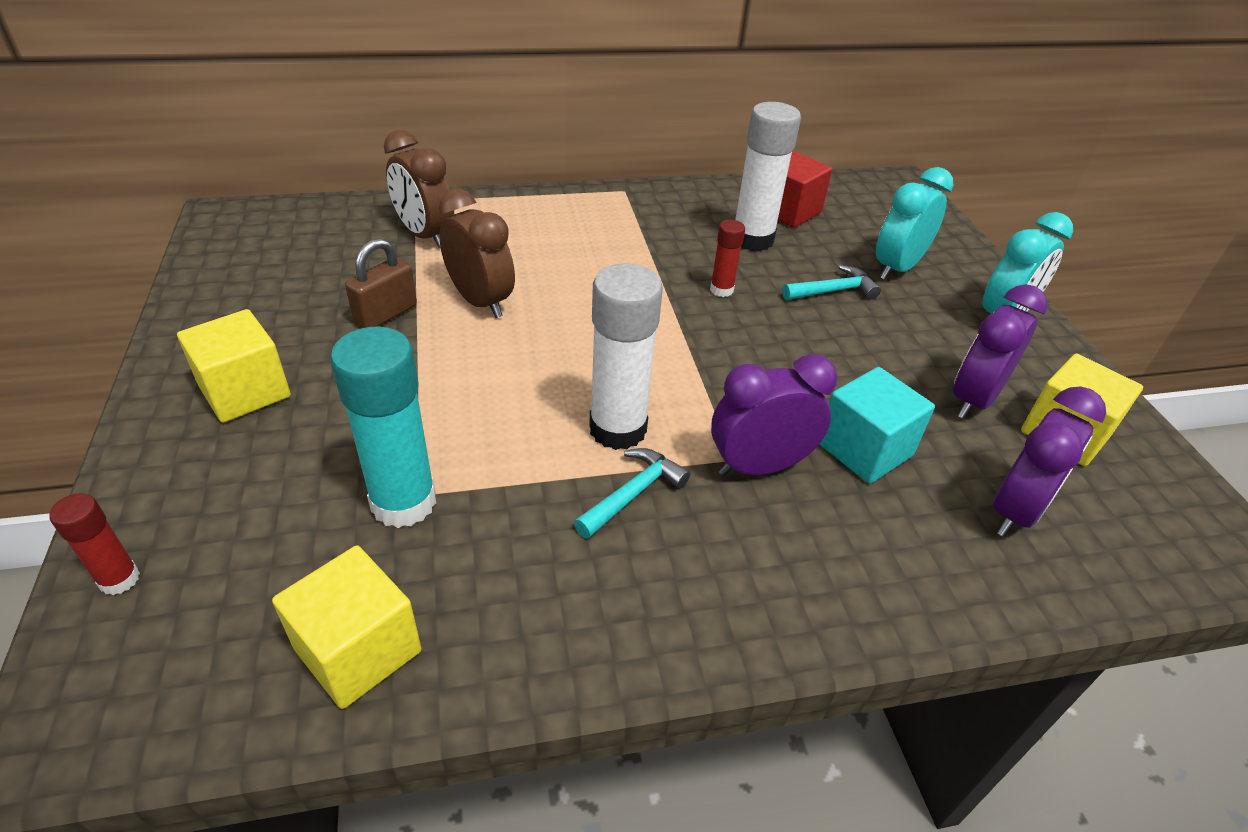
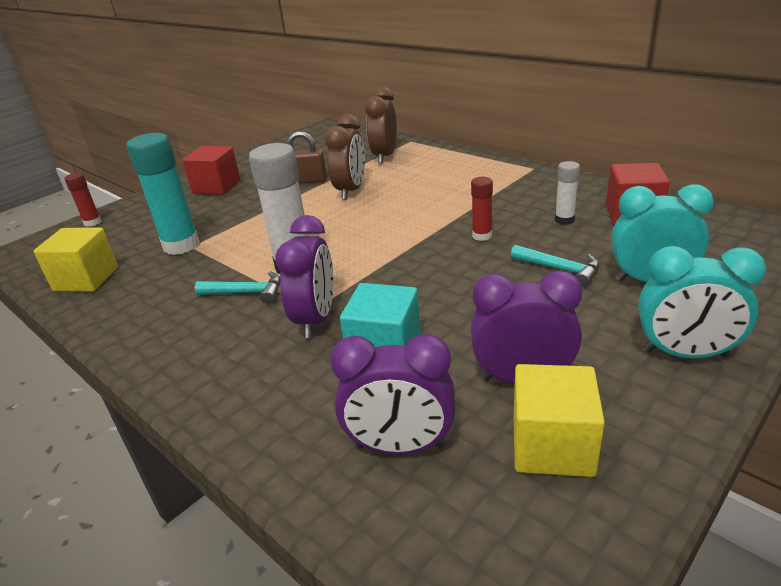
camera: 60 degrees right, 10 degrees down
yellow cube [177,309,291,423] -> red cube [182,146,240,195]
purple clock [711,354,837,476] -> purple clock turned 60 degrees clockwise [275,215,334,338]
white glue stick [735,102,801,251] -> white glue stick [555,161,580,225], size x0.51

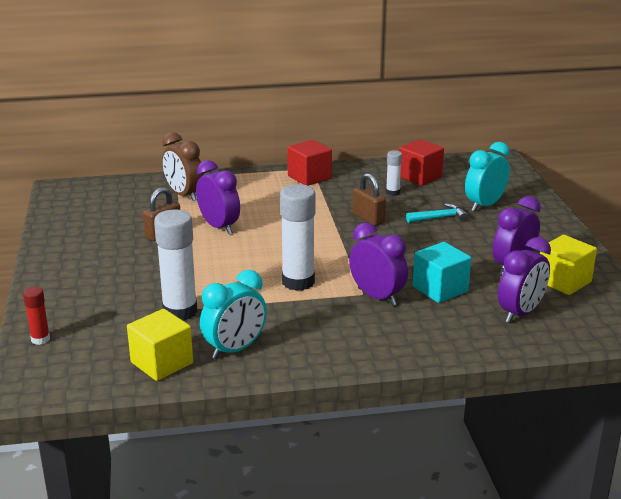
camera: 55 degrees left, 5 degrees down
turquoise glue stick [126,133,200,255] -> white glue stick [154,209,198,321]
red cube [182,146,240,195] -> red cube moved to [287,140,332,186]
turquoise hammer [195,271,280,304] -> none
brown clock [325,114,365,200] -> purple clock [196,160,240,234]
red glue stick [471,177,493,241] -> brown padlock [352,173,386,226]
turquoise clock [638,246,766,358] -> turquoise clock moved to [200,270,267,359]

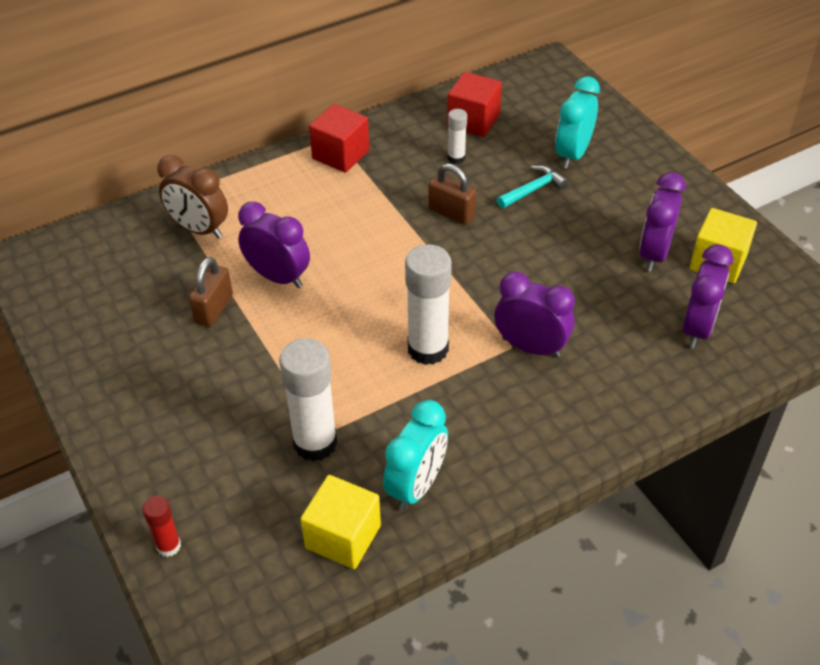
camera: 20 degrees left, 20 degrees up
turquoise cube [413,242,471,303] -> none

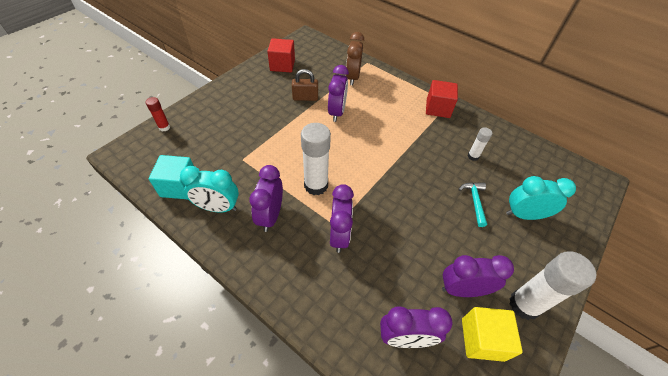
camera: 65 degrees right, 5 degrees up
white glue stick [279,338,337,461] -> white glue stick moved to [509,251,596,320]
yellow cube [301,475,381,569] -> turquoise cube [149,155,194,199]
brown padlock [428,164,476,225] -> none
red cube [447,72,502,137] -> red cube moved to [267,38,295,72]
turquoise hammer [497,165,568,208] -> turquoise hammer turned 120 degrees counterclockwise [459,182,487,227]
none -> purple clock [249,165,283,232]

